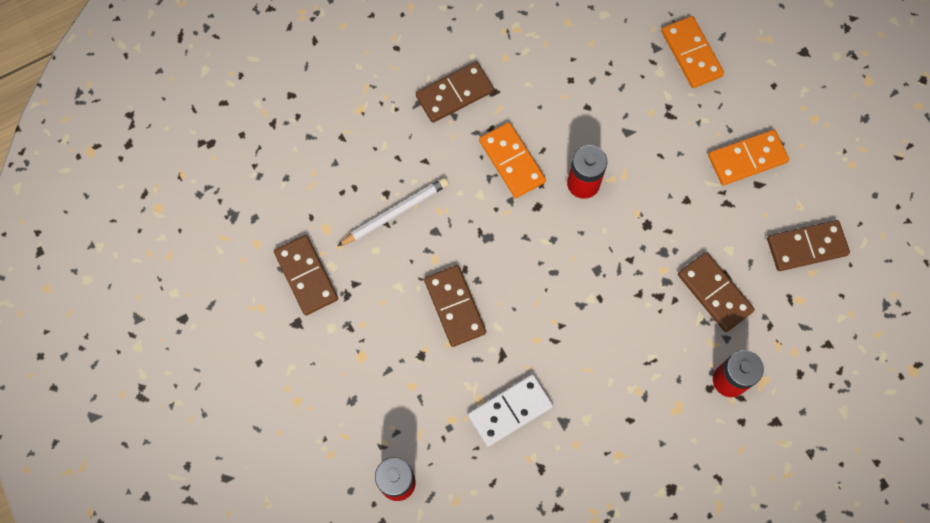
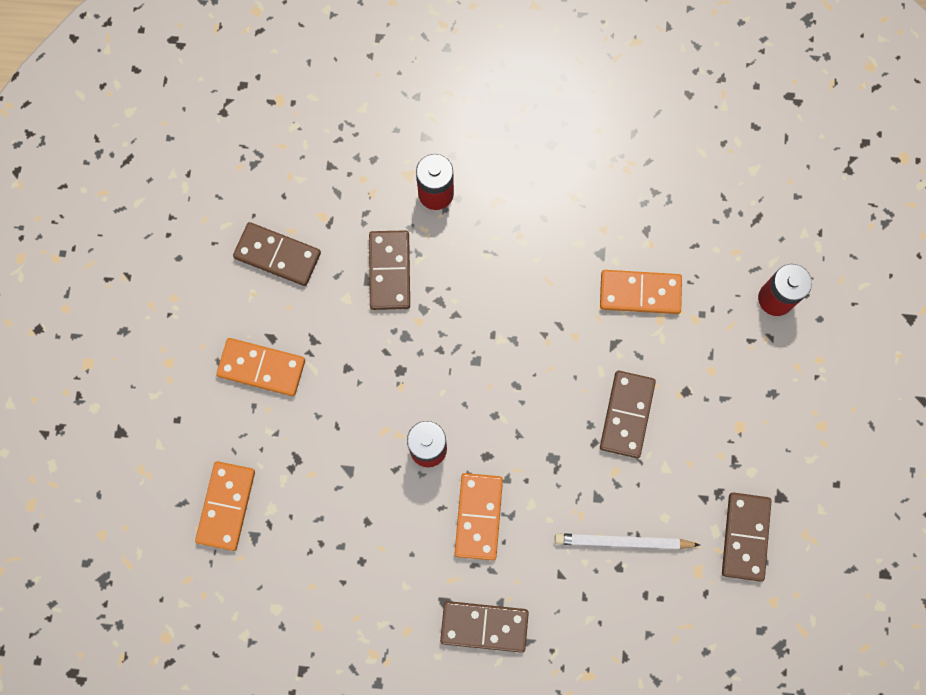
camera: 145 degrees left, 5 degrees up
white domino [468,374,553,447] -> orange domino [600,270,682,314]

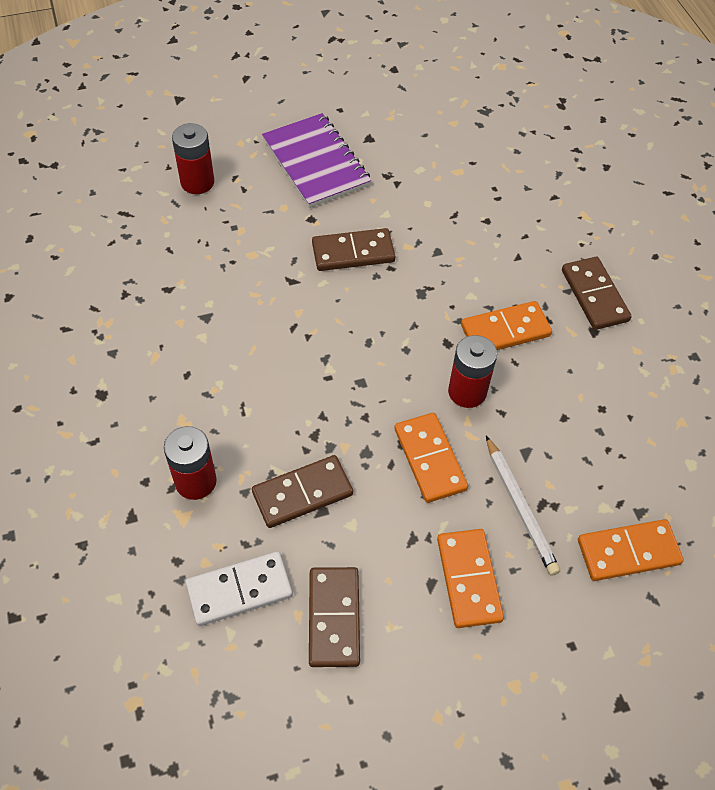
camera: 115 degrees left, 20 degrees down
white pencil [555,533,700,549] -> white pencil moved to [486,436,560,576]
orange domino [600,270,682,314] -> orange domino moved to [394,413,468,503]
brown domino [722,492,771,582] -> none
none -> white domino [186,551,293,626]
none -> purple notebook [262,113,371,208]

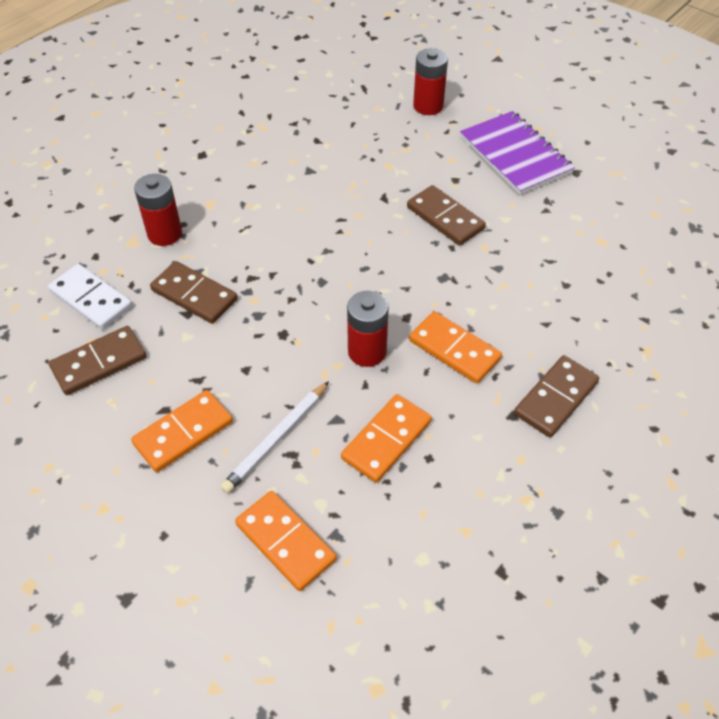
camera: 60 degrees right, 5 degrees down
purple notebook [262,113,371,208] -> purple notebook turned 60 degrees counterclockwise [460,111,575,195]
orange domino [394,413,468,503] -> orange domino moved to [341,394,432,483]

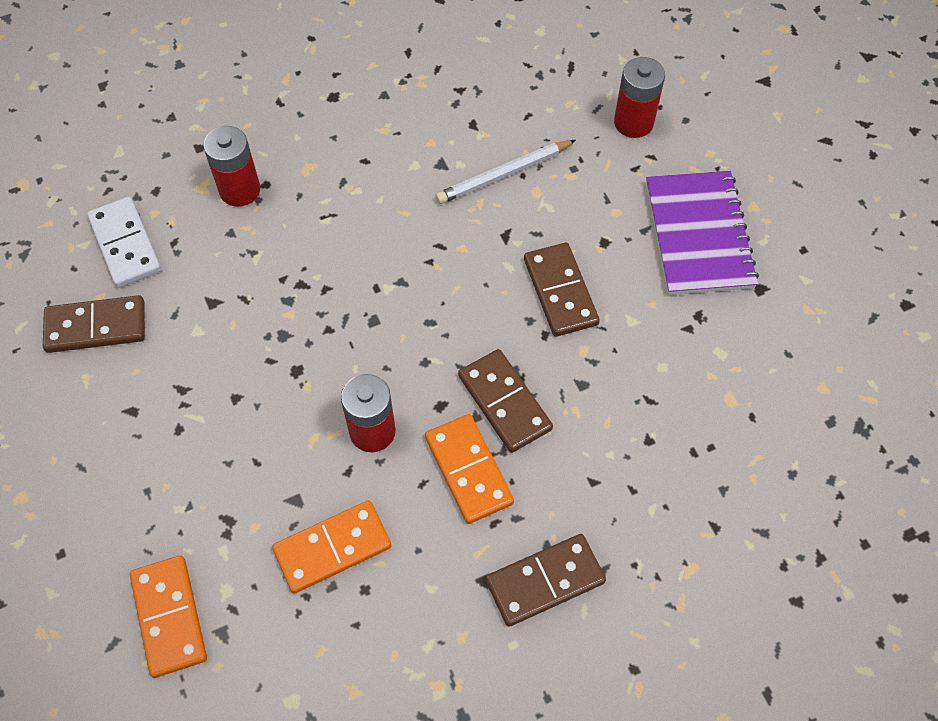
camera: 25 degrees right, 10 degrees up
orange domino [131,390,233,472] -> none
brown domino [150,261,238,324] -> brown domino moved to [458,349,553,453]
white pencil [220,381,329,494] -> white pencil moved to [435,140,576,204]

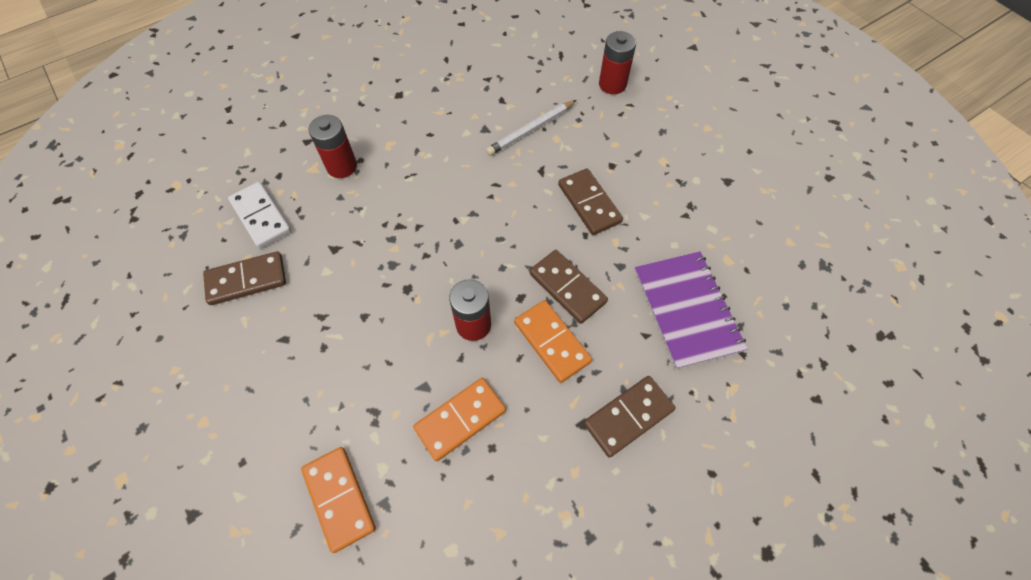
camera: 10 degrees left, 0 degrees up
purple notebook [646,171,759,295] -> purple notebook moved to [635,251,748,369]

